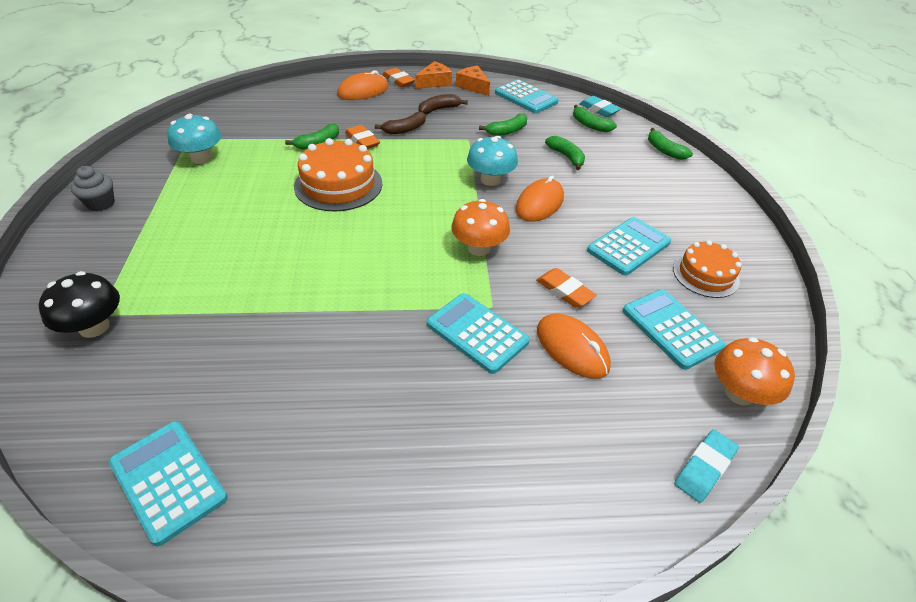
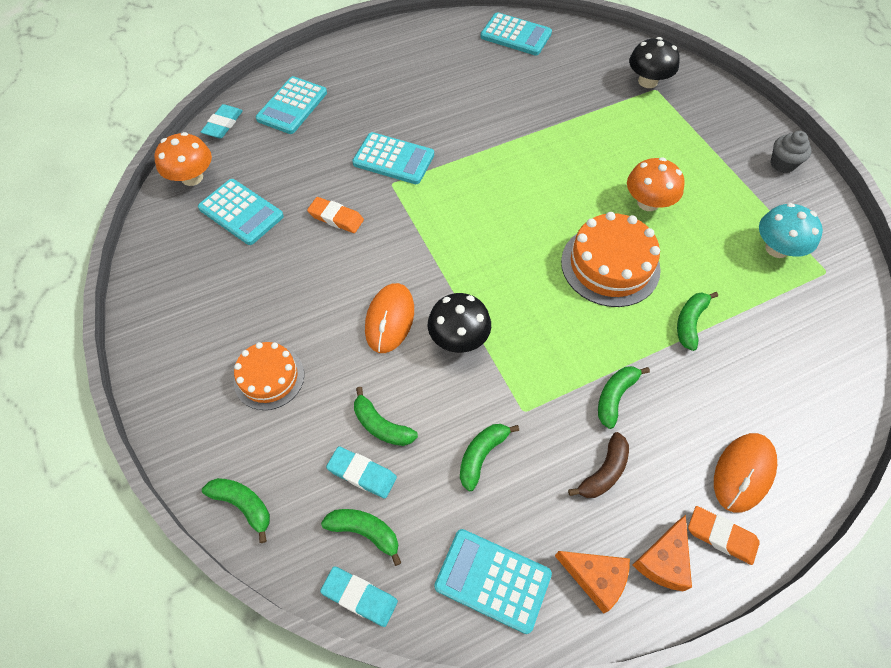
camera: 160 degrees right, 15 degrees up
orange eraser [345,125,380,149] -> none
brown banana [375,112,426,134] -> green banana [598,366,650,429]
orange mushroom [451,199,510,256] -> orange mushroom moved to [627,157,685,211]
turquoise mushroom [467,136,518,186] -> black mushroom [428,293,491,353]
orange mouse [537,314,611,379] -> none
turquoise calculator [587,217,671,276] -> turquoise calculator moved to [256,76,327,134]
orange cake [673,240,741,298] -> orange cake moved to [234,342,304,410]
none -> turquoise eraser [326,446,397,499]

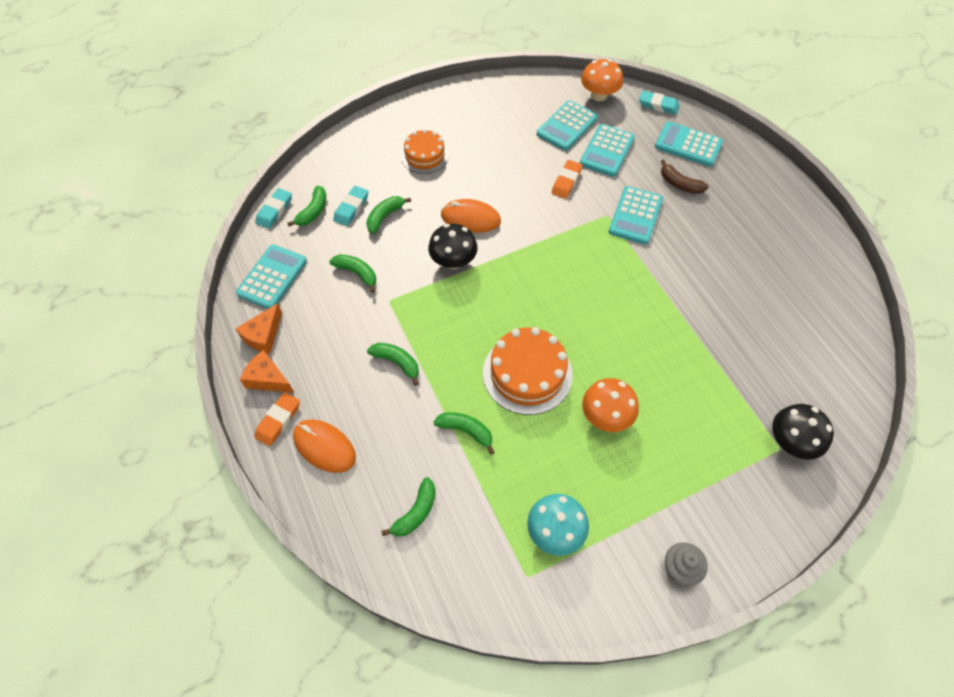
camera: 90 degrees right, 0 degrees up
green banana [202,478,270,543] -> green banana moved to [381,477,436,537]
turquoise calculator [481,12,552,55] -> turquoise calculator moved to [580,124,635,177]
brown banana [568,432,629,498] -> brown banana moved to [661,159,708,194]

